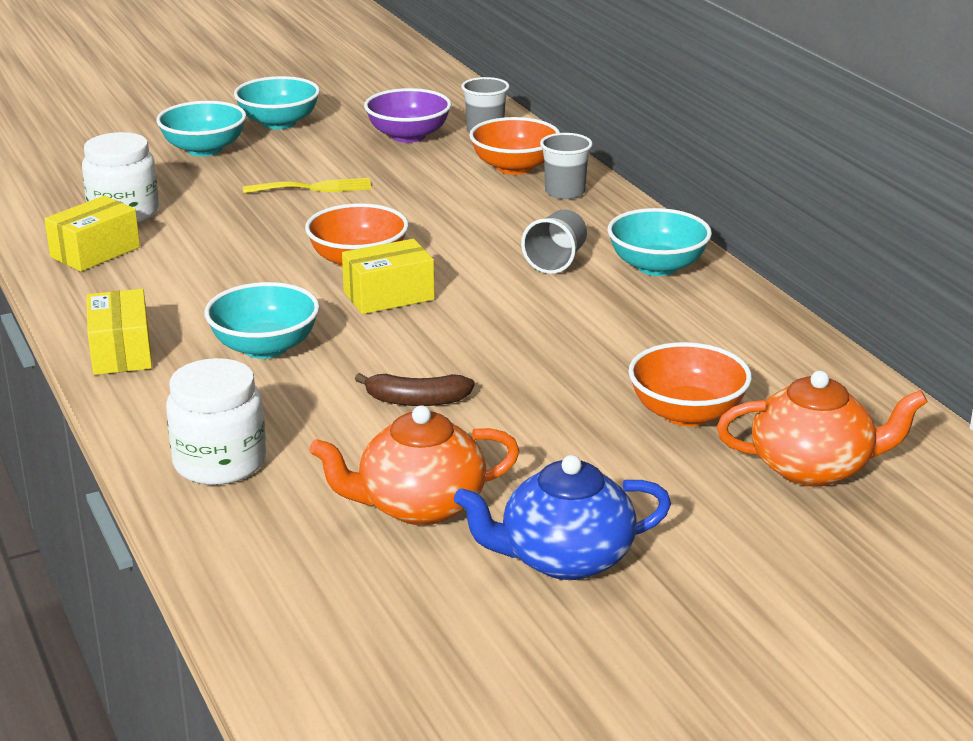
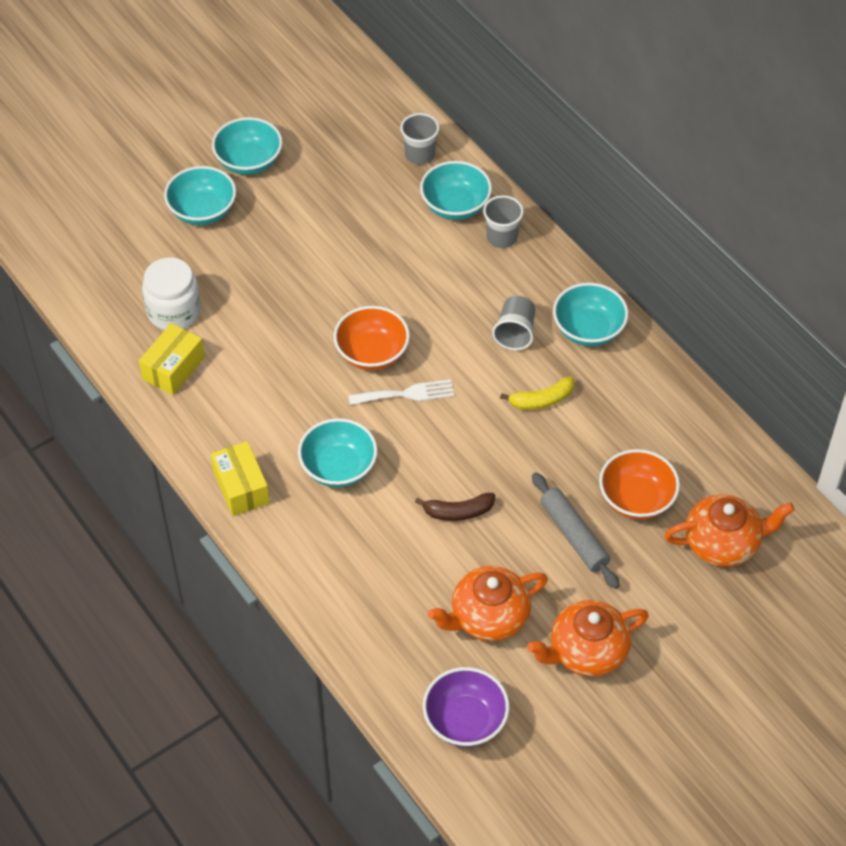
camera: 10 degrees left, 25 degrees up
white jar [166,358,266,485] -> none
yellow fork [243,178,372,194] -> none
yellow box [342,239,435,314] -> white fork [348,379,454,405]
purple bowl [364,88,451,143] -> purple bowl moved to [423,667,509,747]
blue teapot [454,455,671,580] -> orange teapot [527,600,649,677]
orange bowl [469,117,560,175] -> turquoise bowl [420,161,492,220]
none -> yellow banana [500,377,574,410]
none -> grey rolling pin [532,472,620,589]

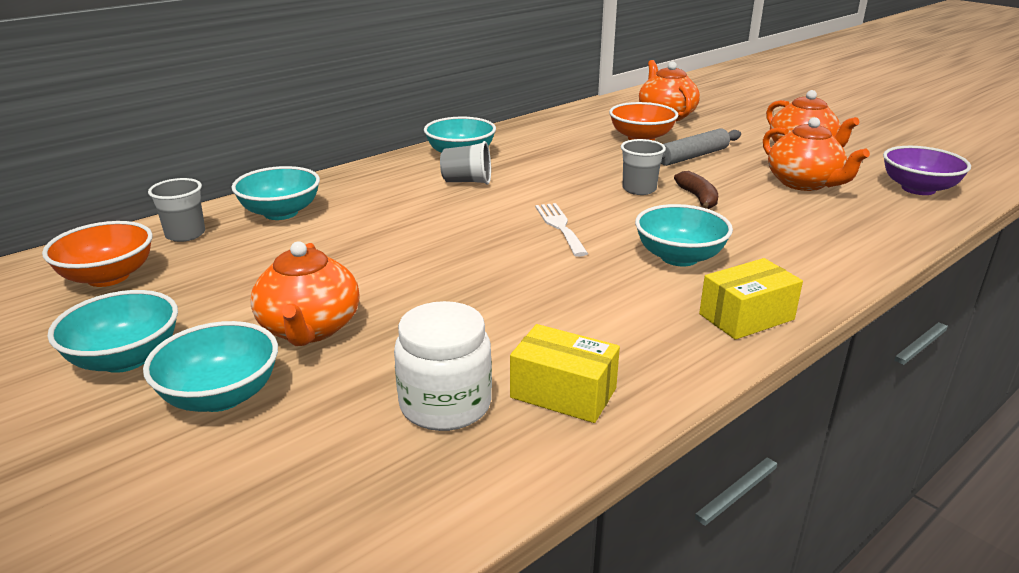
camera: 95 degrees left, 25 degrees down
orange bowl [334,306,410,370] -> orange bowl moved to [42,221,153,287]
grey cup [483,195,524,248] -> grey cup moved to [621,139,666,195]
yellow banana [500,377,574,410] -> none
none -> orange teapot [250,242,359,346]

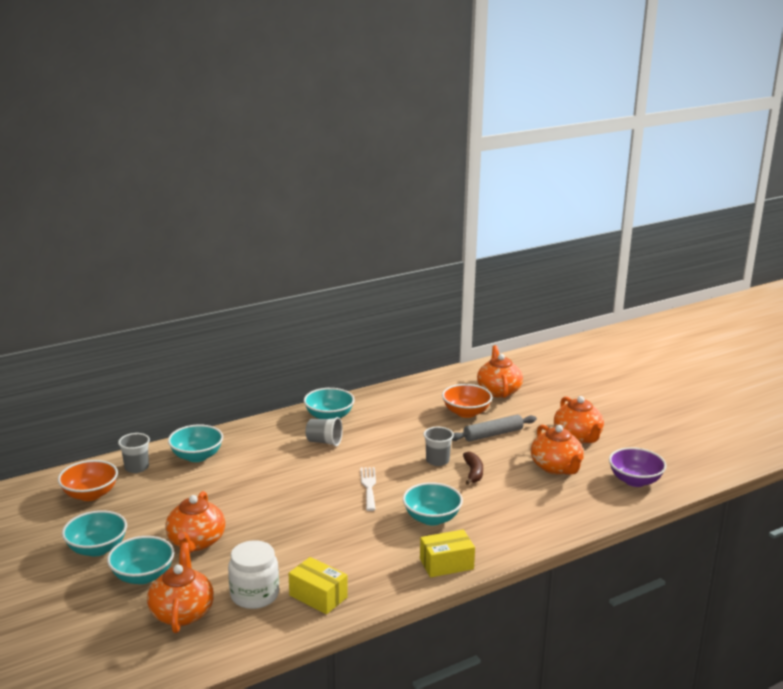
camera: 10 degrees right, 5 degrees down
none -> orange teapot [147,542,214,633]

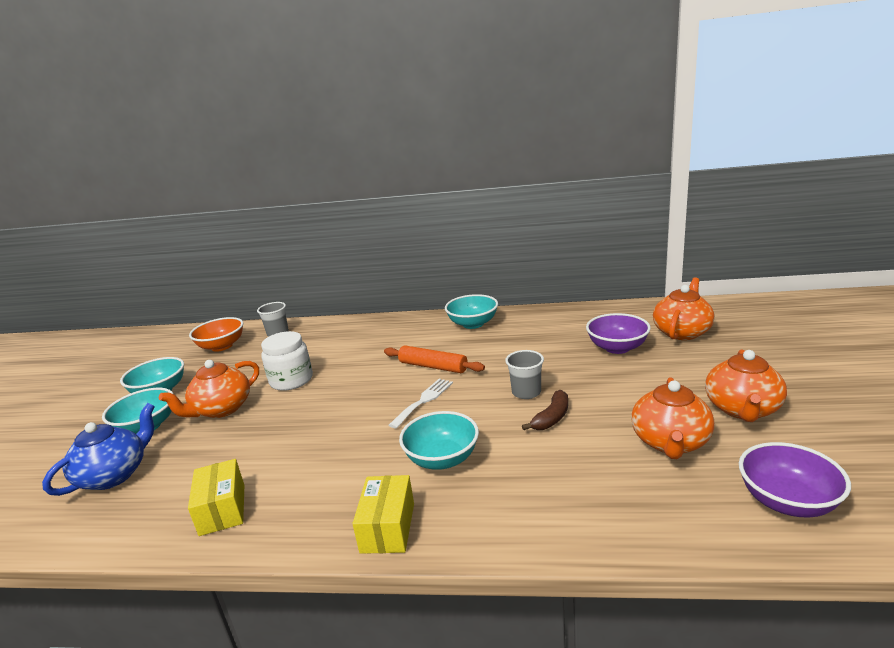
camera: 40 degrees right, 0 degrees up
orange teapot [147,542,214,633] -> blue teapot [42,403,155,496]
turquoise bowl [168,425,223,462] -> none
white jar [228,540,279,609] -> white jar moved to [261,331,313,391]
grey cup [305,417,343,446] -> none
yellow box [420,529,475,577] -> yellow box turned 75 degrees clockwise [352,475,414,554]
orange bowl [442,384,492,418] -> purple bowl [586,313,651,354]
grey rolling pin [452,415,537,442] -> none
none -> orange rolling pin [384,346,485,373]

